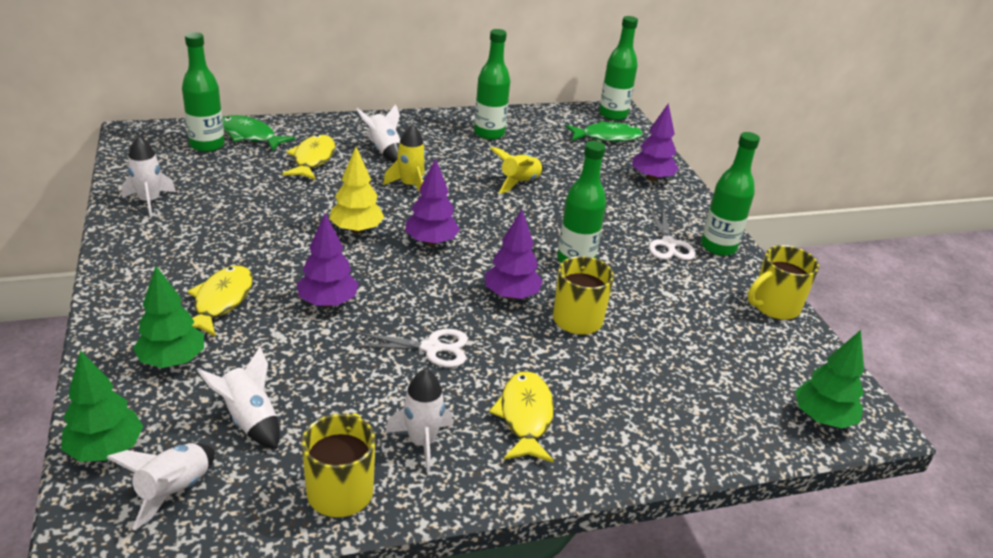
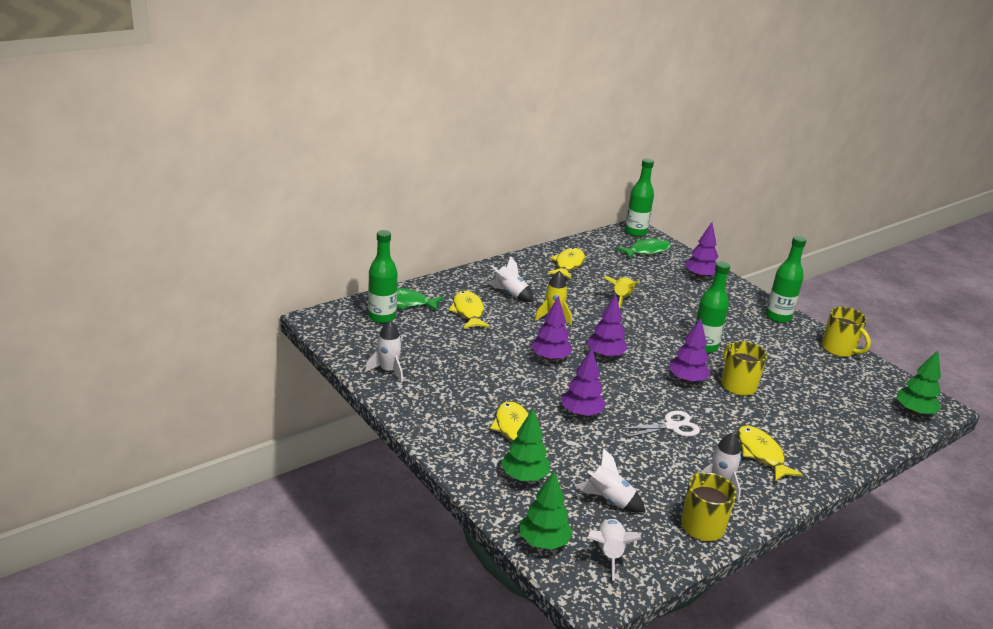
camera: 20 degrees left, 5 degrees down
yellow tree [329,147,385,234] -> purple tree [531,296,572,361]
green bottle [474,29,510,140] -> yellow fish [548,247,585,279]
white scissors [649,208,696,260] -> none
yellow mug [748,245,819,320] -> yellow mug turned 75 degrees counterclockwise [822,307,871,357]

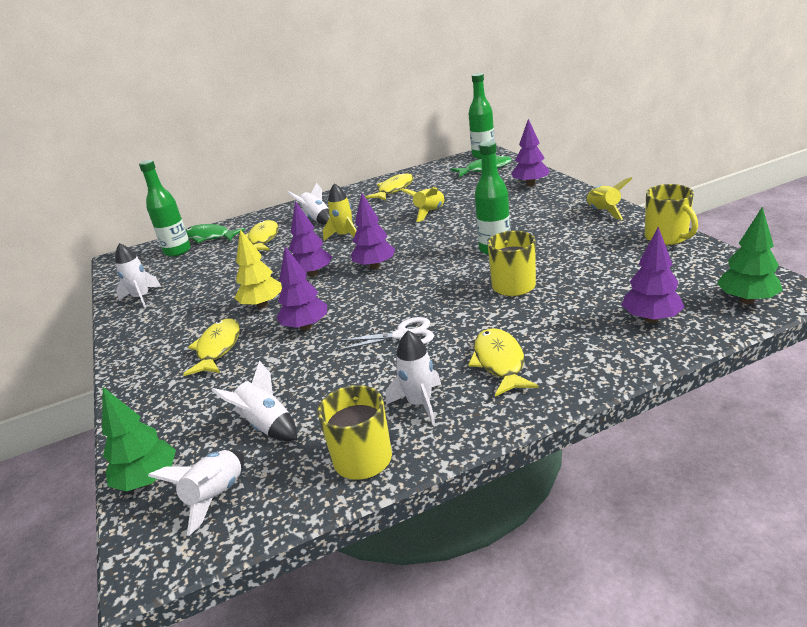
camera: 20 degrees right, 0 degrees up
green tree [501,409,550,481] -> none
purple tree [669,318,711,383] -> purple tree moved to [622,227,685,323]
green bottle [766,236,806,323] -> yellow rocket [586,177,633,220]
none -> yellow tree [235,229,282,308]

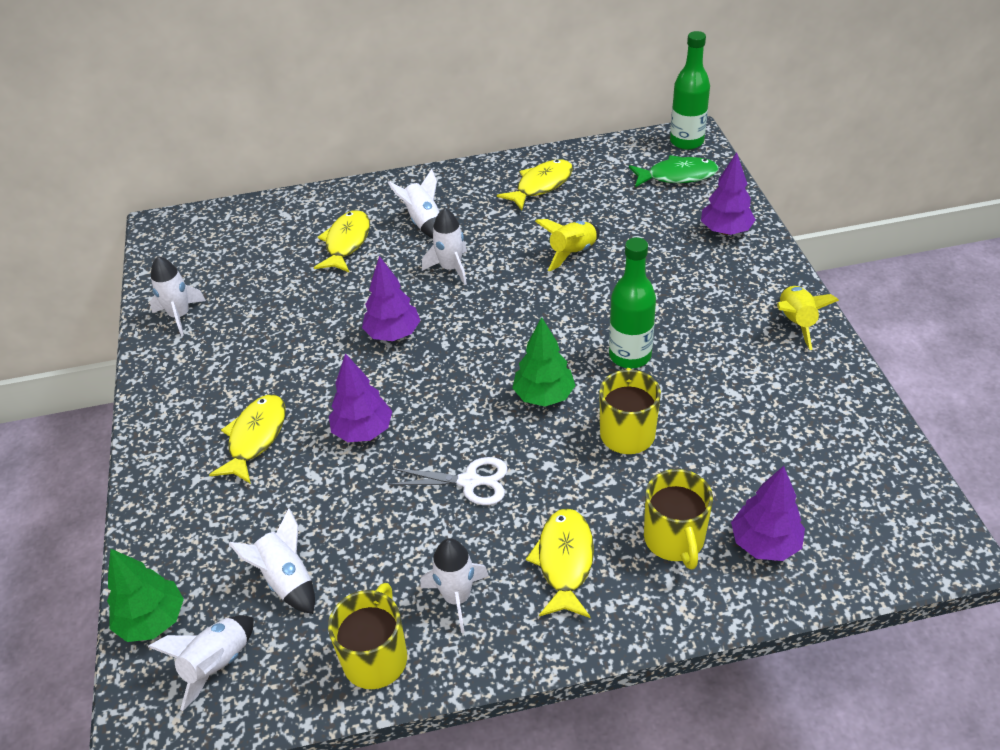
camera: 10 degrees right, 15 degrees up
green bottle [139,160,191,257] -> none
green fish [186,224,245,243] -> none
yellow tree [235,229,282,308] -> none
yellow rocket [323,183,357,241] -> white rocket [422,208,467,285]
purple tree [351,193,396,269] -> none
yellow mug [645,184,698,245] -> yellow mug moved to [644,469,713,569]
green tree [717,207,783,304] -> green tree moved to [512,317,576,406]

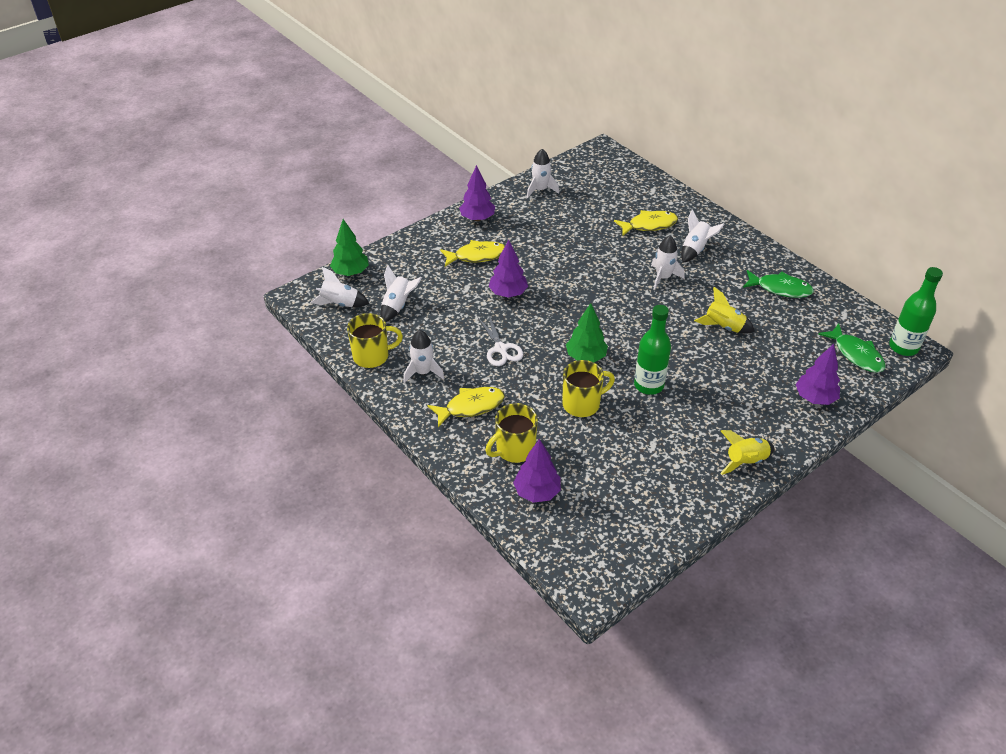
camera: 60 degrees right, 0 degrees up
purple tree [362,256,420,341] -> purple tree moved to [459,165,495,221]
yellow fish [497,159,573,210] -> green fish [743,270,814,298]

